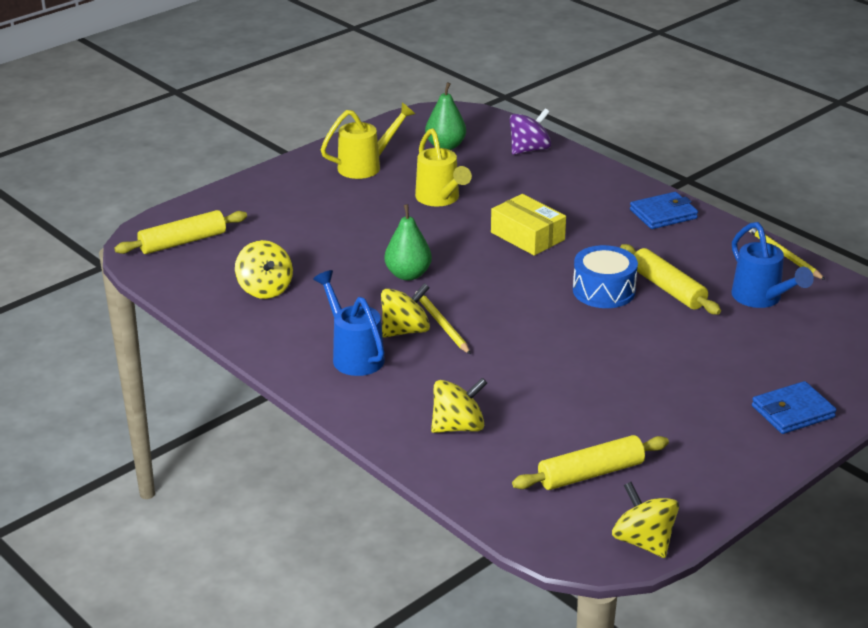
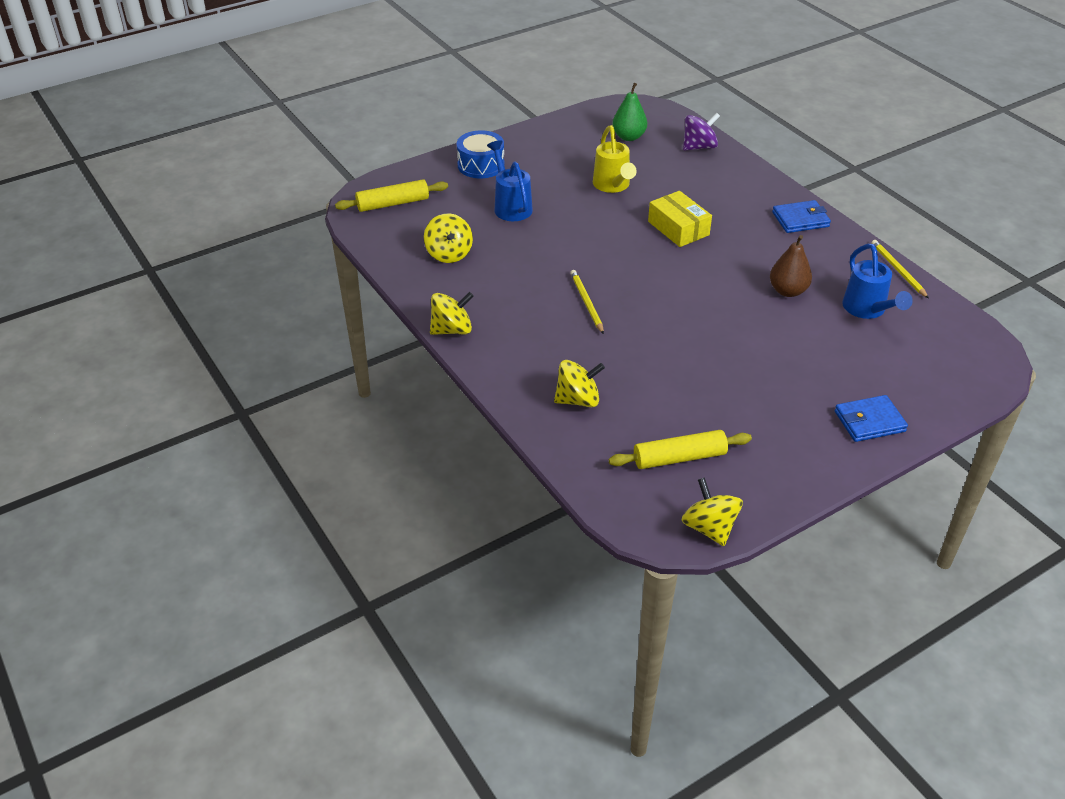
camera: 10 degrees right, 10 degrees up
blue watering can [313,270,385,376] -> blue watering can moved to [487,140,533,221]
yellow watering can [321,102,415,179] -> none
yellow spinning top [381,283,430,338] -> yellow spinning top moved to [430,292,474,335]
green pear [384,204,432,281] -> none
blue drum [573,245,638,308] -> blue drum moved to [457,130,505,178]
yellow rolling pin [620,244,721,315] -> brown pear [770,235,812,297]

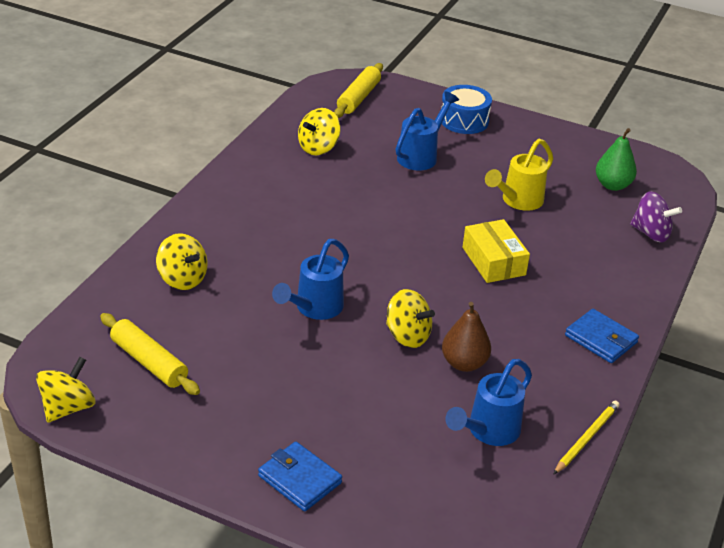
camera: 55 degrees right, 5 degrees down
yellow rolling pin [335,179,448,212] -> yellow rolling pin turned 75 degrees clockwise [334,63,383,118]
yellow spinning top [430,292,474,335] -> yellow spinning top moved to [386,289,435,348]
yellow pencil [570,270,604,334] -> none
yellow box [648,191,712,247] -> yellow box turned 45 degrees counterclockwise [463,219,530,283]
none -> blue watering can [272,239,349,320]

